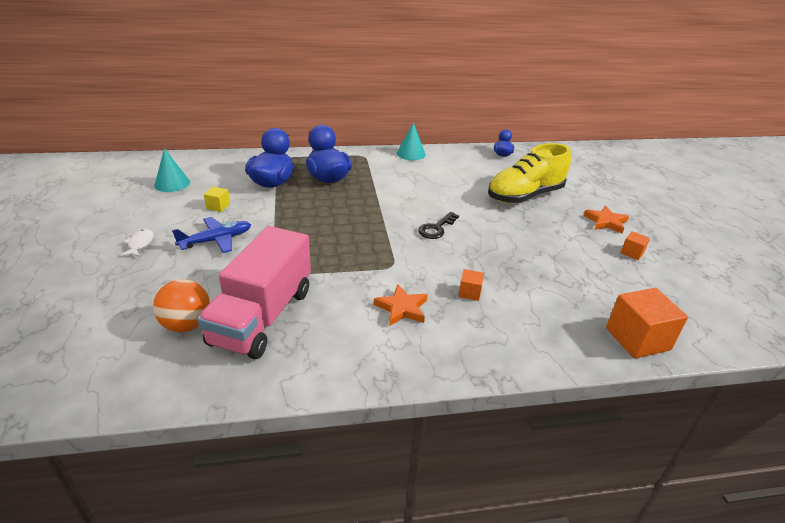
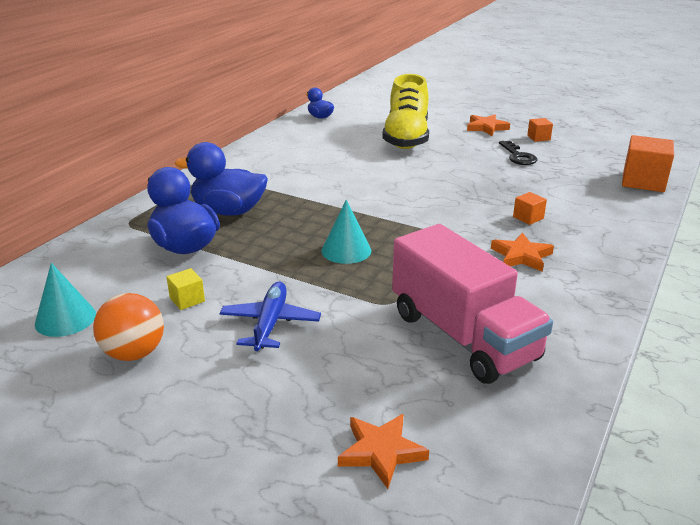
camera: 50 degrees left, 5 degrees down
white fish [120,229,154,257] -> none
orange ball [153,279,210,332] -> orange ball moved to [93,293,164,361]
turquoise cone [397,122,426,160] -> turquoise cone moved to [321,200,371,264]
black key [418,212,459,239] -> black key moved to [499,141,538,165]
none -> orange star [338,414,429,489]

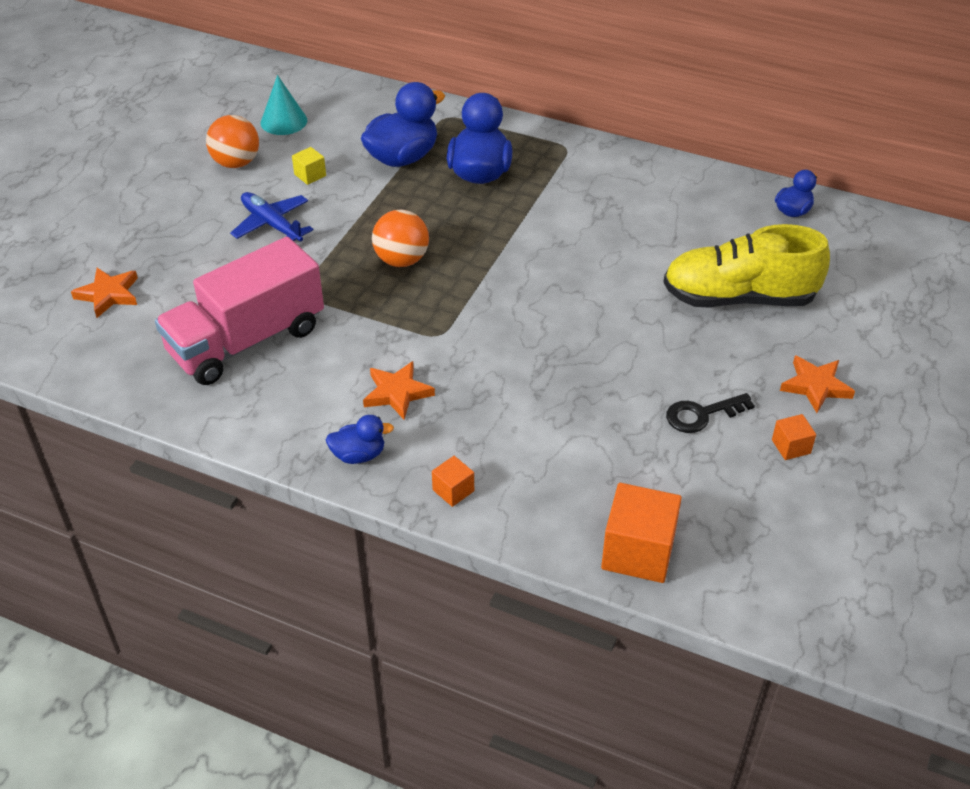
camera: 85 degrees right, 15 degrees up
blue plane [219,281,321,351] -> blue plane turned 135 degrees counterclockwise [230,192,313,241]
turquoise cone [321,200,371,264] -> orange ball [372,210,429,267]
orange cube [513,192,547,225] -> orange cube moved to [432,456,474,507]
none -> blue duck [326,415,394,464]

